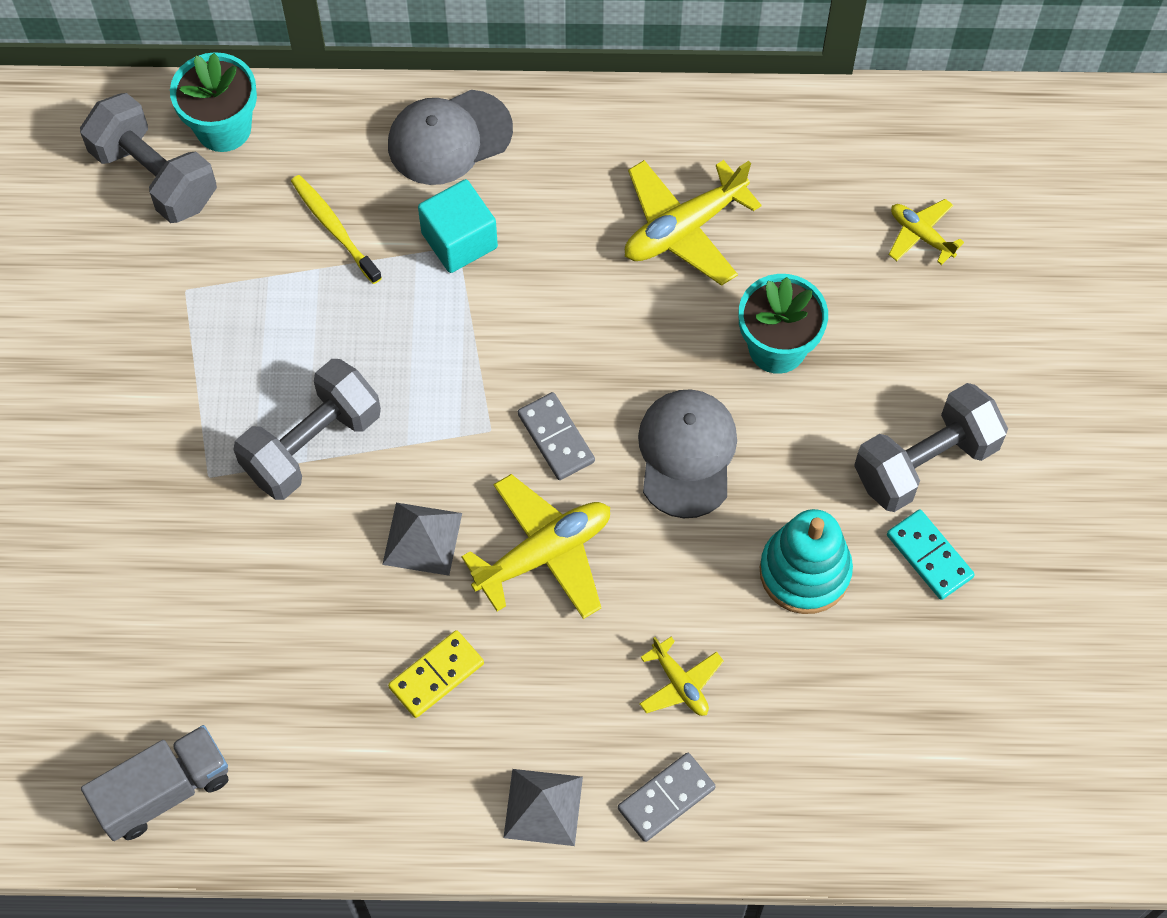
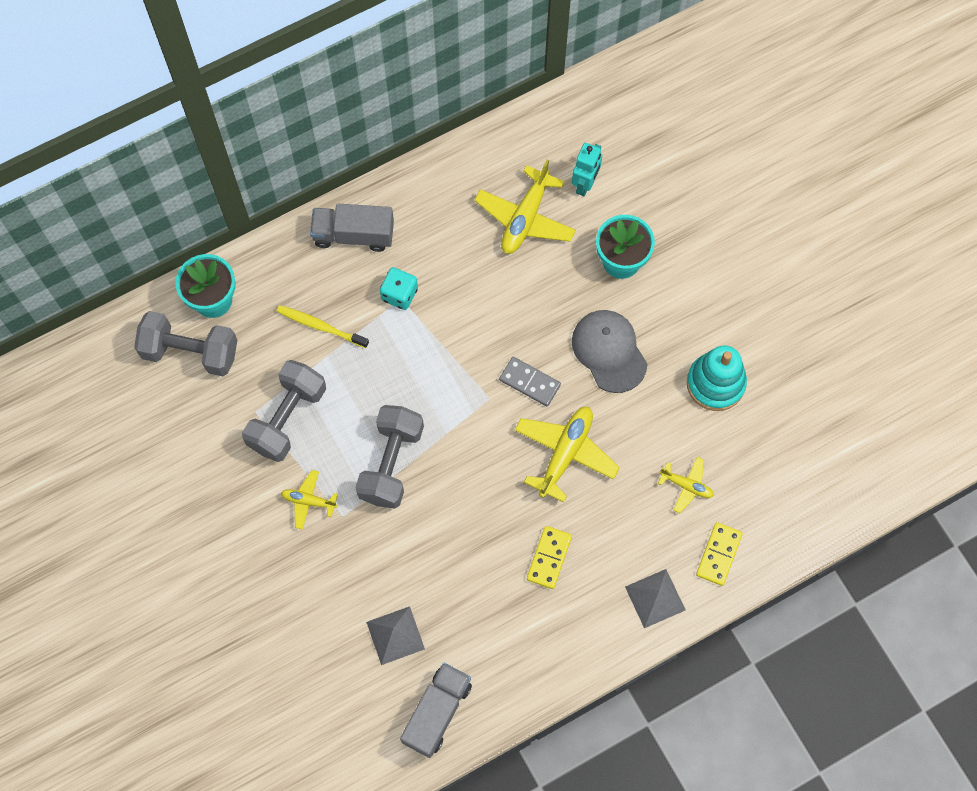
camera: 30 degrees left, 5 degrees up
grey pyramid [382,503,462,576] -> grey pyramid moved to [366,606,425,665]
grey cap [388,90,513,185] -> grey truck [310,204,394,252]
turquoise cube [418,179,498,273] -> turquoise dice [380,267,418,310]
grey domino [618,753,716,842] -> yellow domino [696,522,743,586]
grey dumbbell [854,383,1008,512] -> grey dumbbell moved to [242,360,326,462]
turquoise domino [887,509,975,600] -> none
yellow plane [889,199,964,265] -> yellow plane moved to [281,470,338,530]
none -> turquoise robot [572,143,602,196]

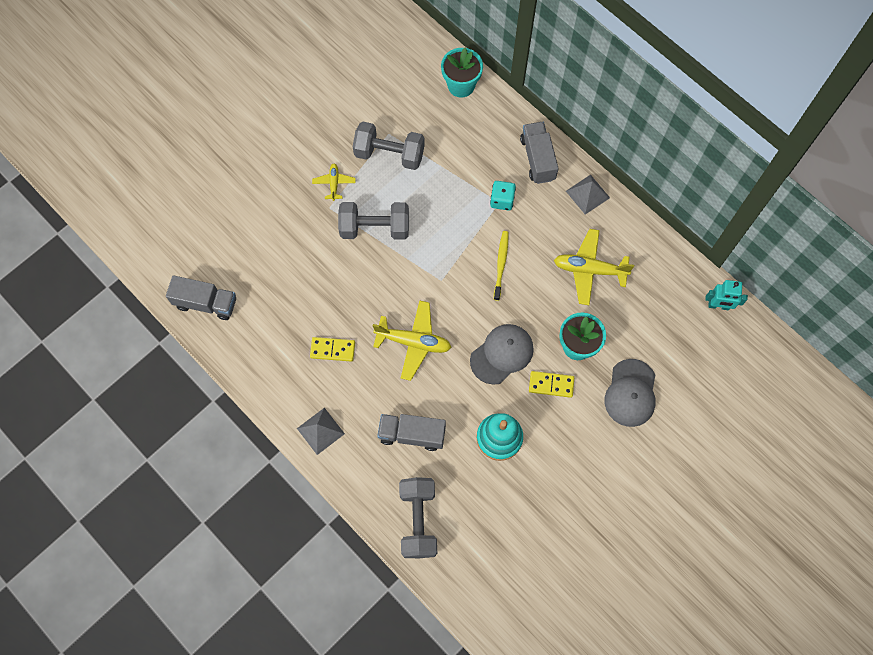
camera: 75 degrees right, 0 degrees up
grey dumbbell [134,311,237,376] -> grey dumbbell moved to [399,477,437,558]
yellow toothbrush [277,305,369,348] -> yellow toothbrush moved to [494,231,508,301]
grey pyramid [366,606,425,665] -> grey pyramid moved to [566,175,610,215]
grey domino [499,357,561,406] -> none
turquoise robot [572,143,602,196] -> turquoise robot moved to [705,280,748,310]
yellow plane [658,457,714,513] -> grey truck [377,414,446,451]
yellow domino [696,522,743,586] -> yellow domino moved to [529,371,574,398]
none -> grey cap [605,359,656,427]

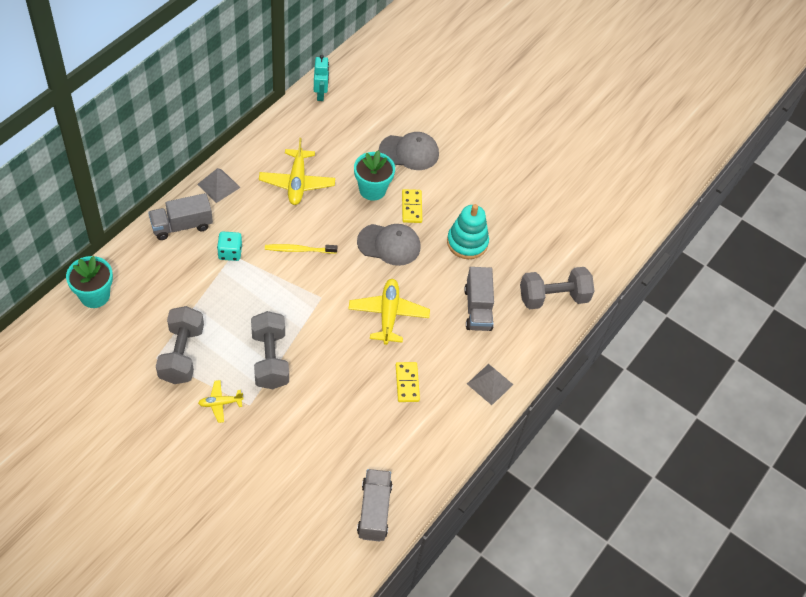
camera: 105 degrees left, 15 degrees down
grey cap [470,324,534,385] -> grey cap turned 150 degrees clockwise [357,224,421,266]

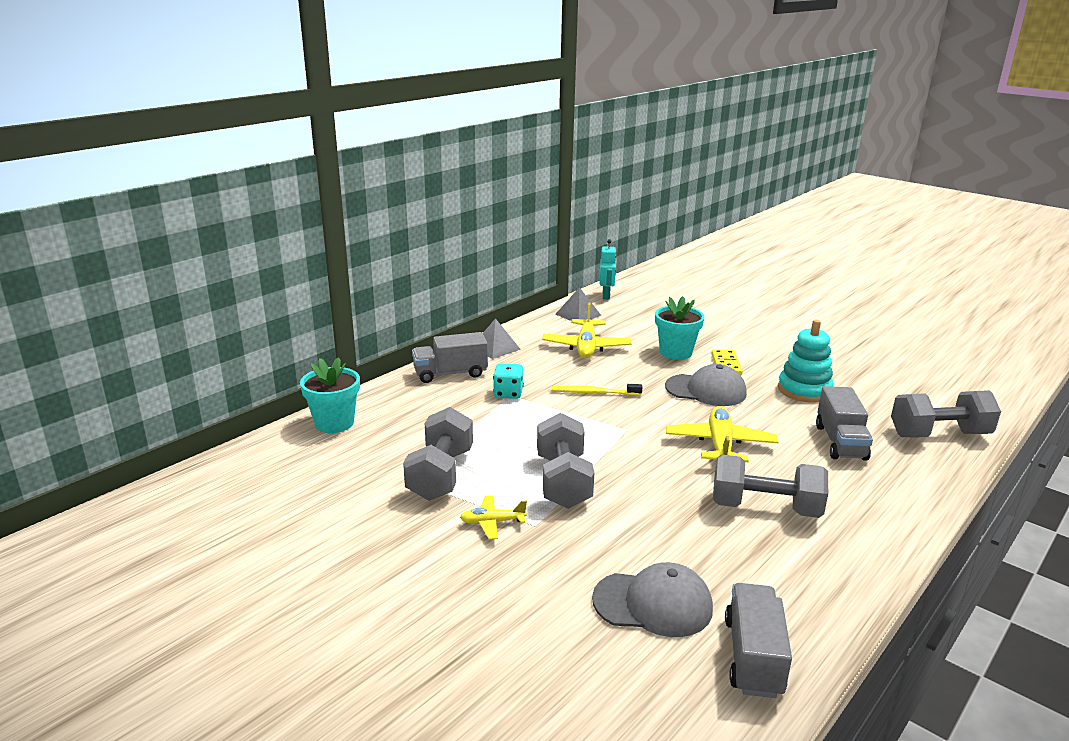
camera: 10 degrees right, 30 degrees down
grey cap [379,132,439,170] -> grey cap moved to [592,562,713,637]
yellow domino [396,362,420,402] -> grey dumbbell [713,454,828,518]
grey pyramid [467,364,513,405] -> grey pyramid moved to [556,287,601,321]

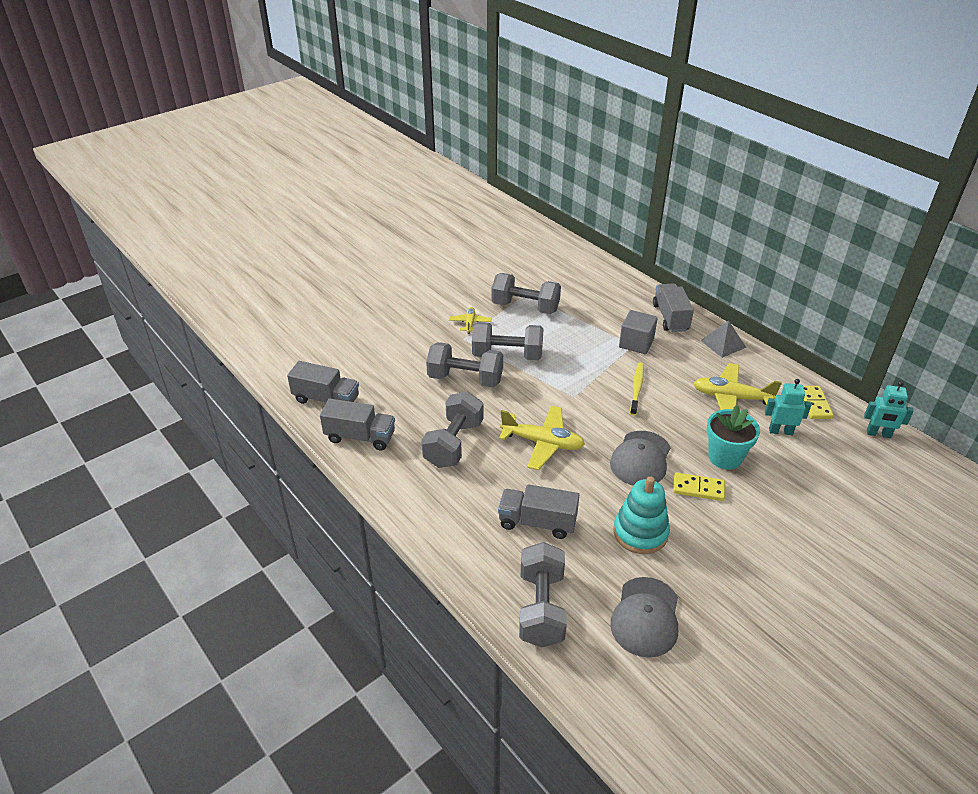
camera: 100 degrees right, 15 degrees up
turquoise flower pot [300,357,360,433] -> none
turquoise dice [493,363,524,399] -> grey cube [619,310,658,354]
grey pyramid [556,287,601,321] -> yellow domino [803,386,834,419]
grey cap [592,562,713,637] -> grey cap moved to [610,577,678,658]
none -> grey truck [320,399,395,451]
none -> grey dumbbell [426,342,503,387]
none -> turquoise robot [765,379,811,435]

